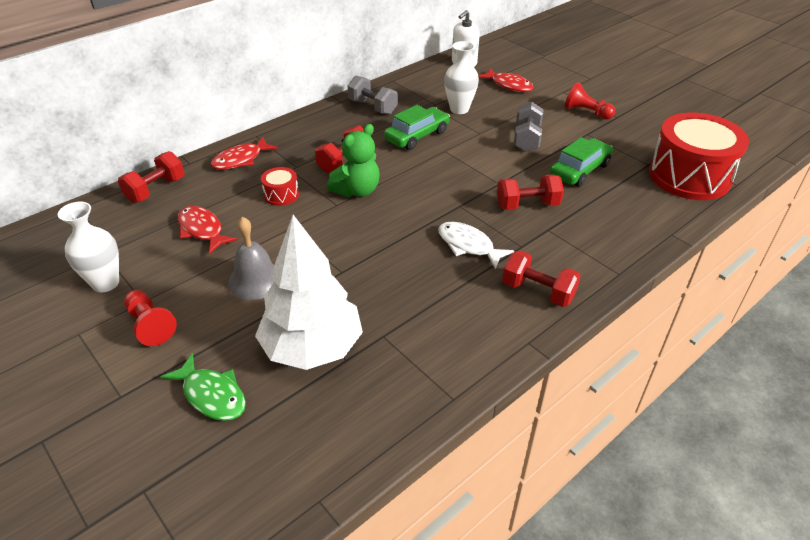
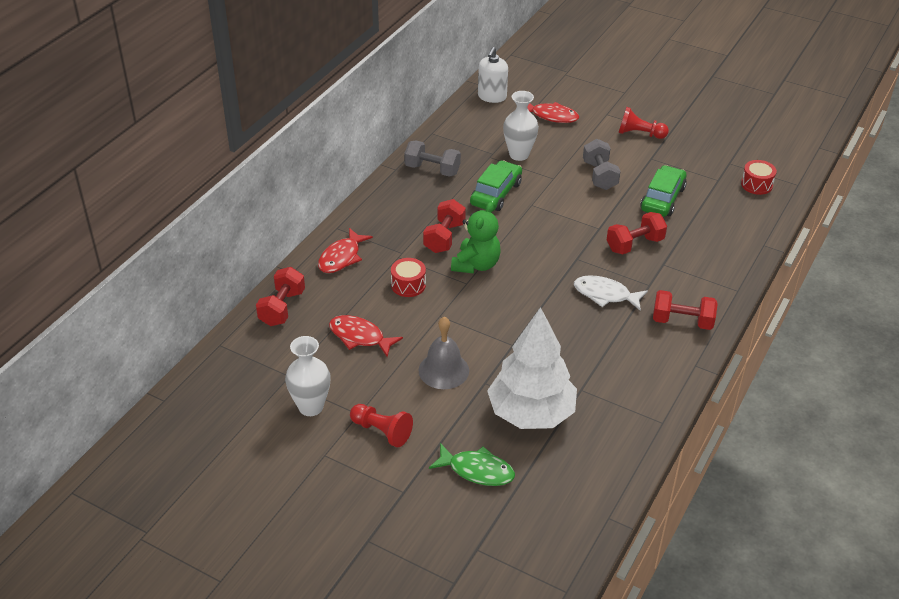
camera: 20 degrees left, 0 degrees up
red drum [649,112,749,200] -> red drum [741,160,777,195], size x0.43

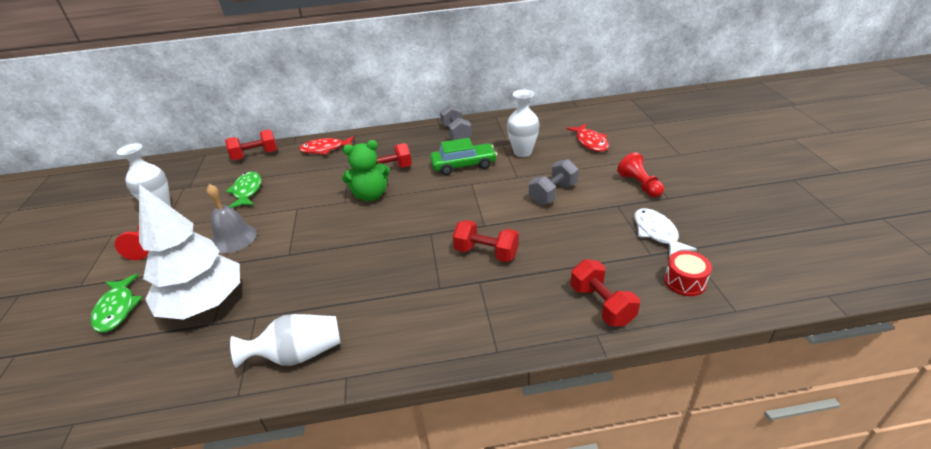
camera: 55 degrees right, 5 degrees down
red fish [329,315,403,357] -> green fish [226,172,261,208]
red drum [391,258,426,297] -> none
white soap dispenser [478,47,508,103] -> none
white fish [574,275,648,311] -> white fish moved to [634,208,697,257]
green car [640,165,687,217] -> none
red dumbbell [653,290,718,330] -> red dumbbell moved to [570,259,640,326]
none -> white vase [230,314,340,368]

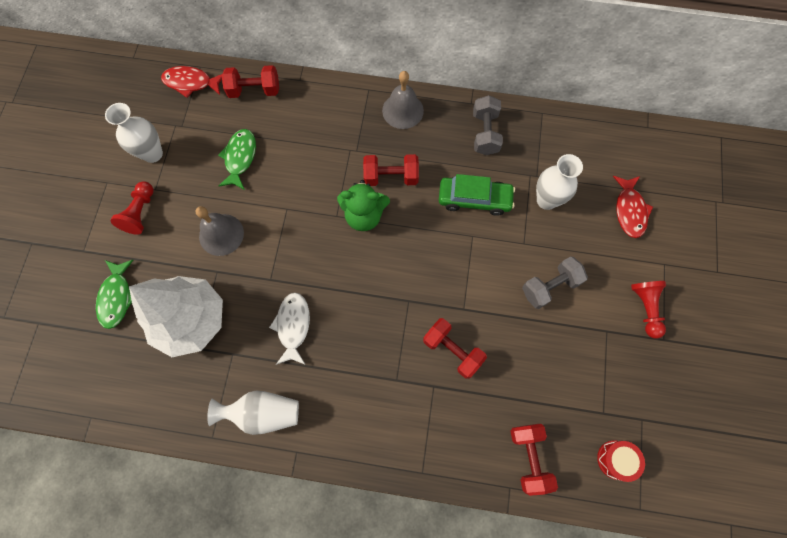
camera: 15 degrees right, 35 degrees up
red fish [299,136,354,155] -> red fish moved to [161,66,222,98]
white fish [634,208,697,257] -> white fish moved to [269,293,310,365]
none -> grey bell [382,71,424,129]

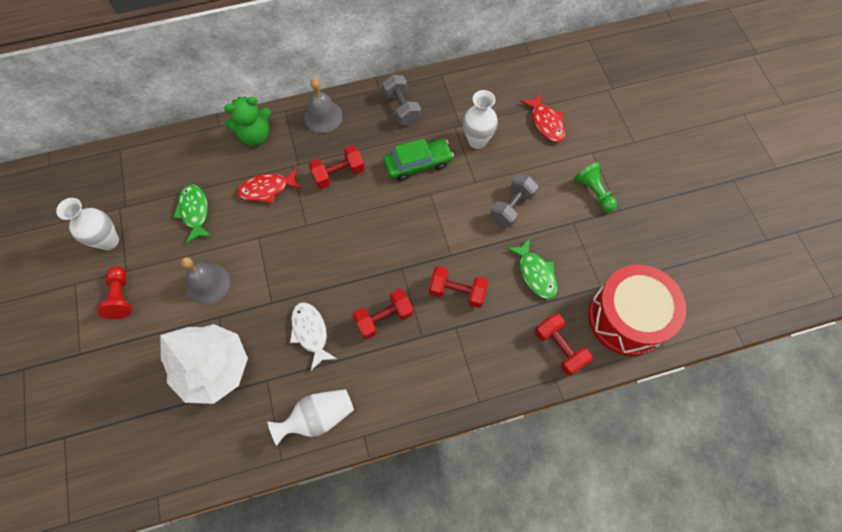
camera: 25 degrees left, 5 degrees down
green fish [96,260,133,329] -> green fish moved to [507,238,557,299]
red fish [161,66,222,98] -> red fish moved to [237,167,302,204]
red dumbbell [222,65,279,98] -> red dumbbell moved to [352,289,413,339]
green teddy bear [337,180,390,231] -> green teddy bear moved to [224,96,271,146]
red drum [597,440,645,482] -> red drum [588,265,686,356], size x2.35
red pawn [631,281,666,339] -> green pawn [574,162,617,212]

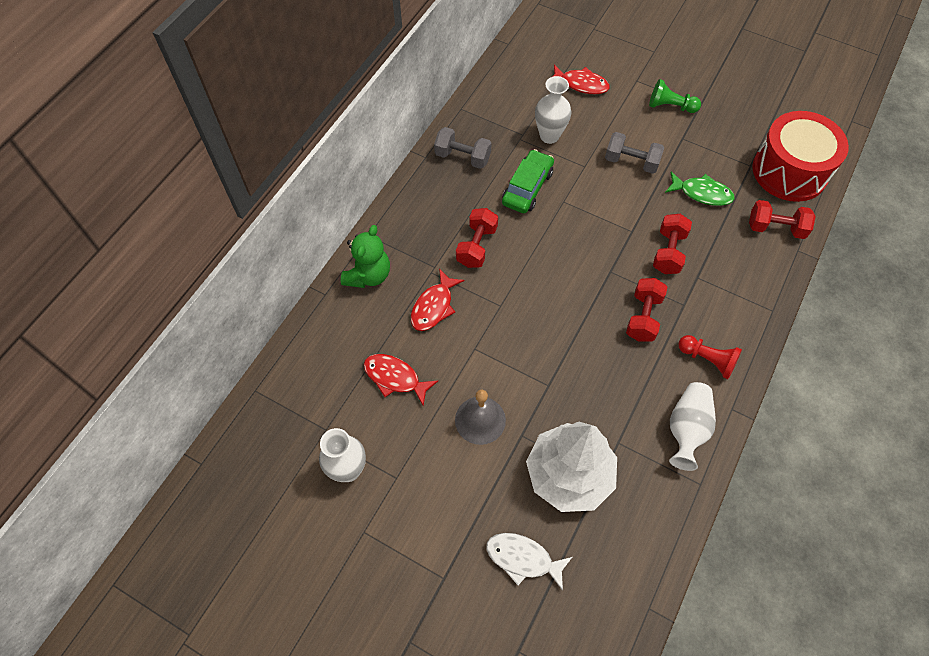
camera: 45 degrees left, 5 degrees down
red pawn [97,266,132,319] -> red pawn moved to [678,335,742,379]
green fish [173,185,212,244] -> red fish [364,354,438,406]
white fish [290,302,337,370] -> white fish moved to [486,533,572,591]
grey bell [304,78,343,133] -> none
red dumbbell [429,266,488,308] -> red dumbbell turned 45 degrees counterclockwise [653,214,692,274]
grey dumbbell [490,174,538,228] -> grey dumbbell turned 60 degrees counterclockwise [605,132,664,174]

